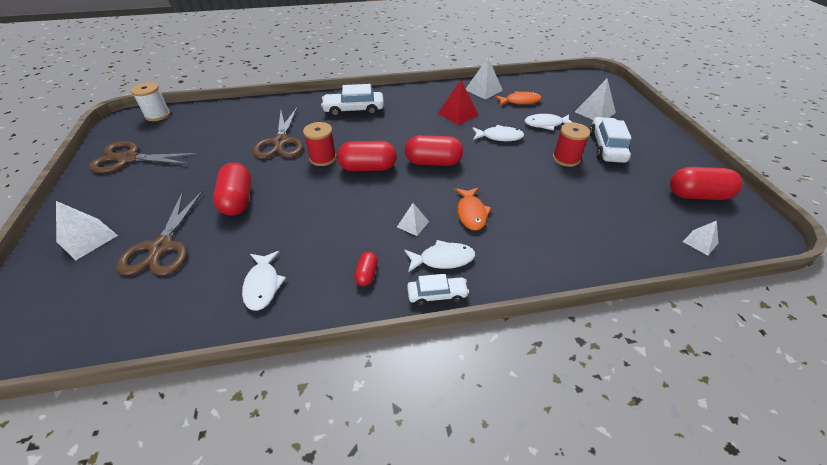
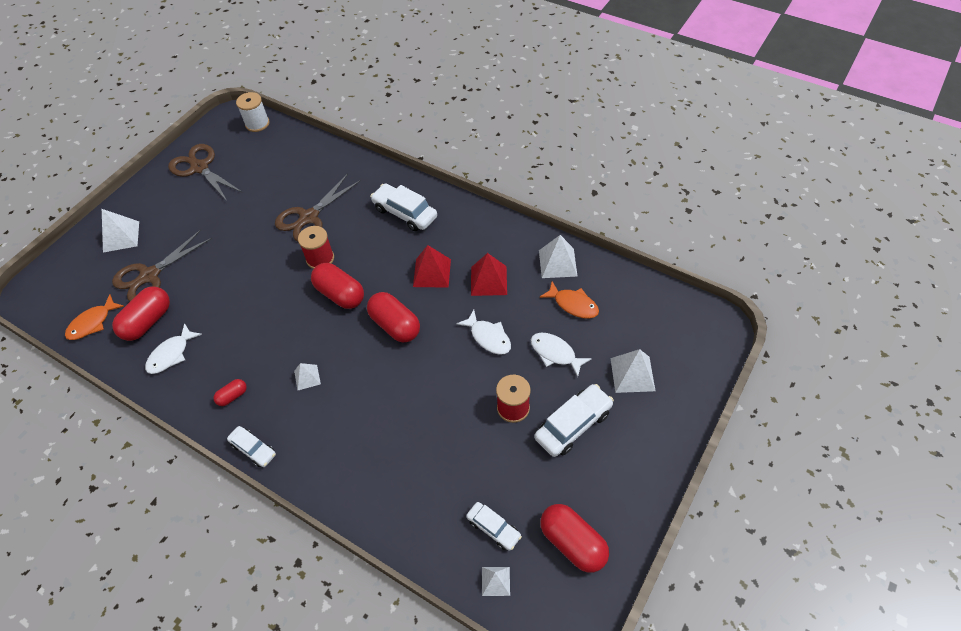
camera: 45 degrees right, 10 degrees up
red capsule [213,162,251,215] -> red capsule moved to [112,287,170,341]
white fish [405,240,475,273] -> none
orange fish [455,188,492,231] -> orange fish moved to [65,294,124,340]
none -> red pyramid [413,245,451,288]
none -> white car [466,502,522,551]

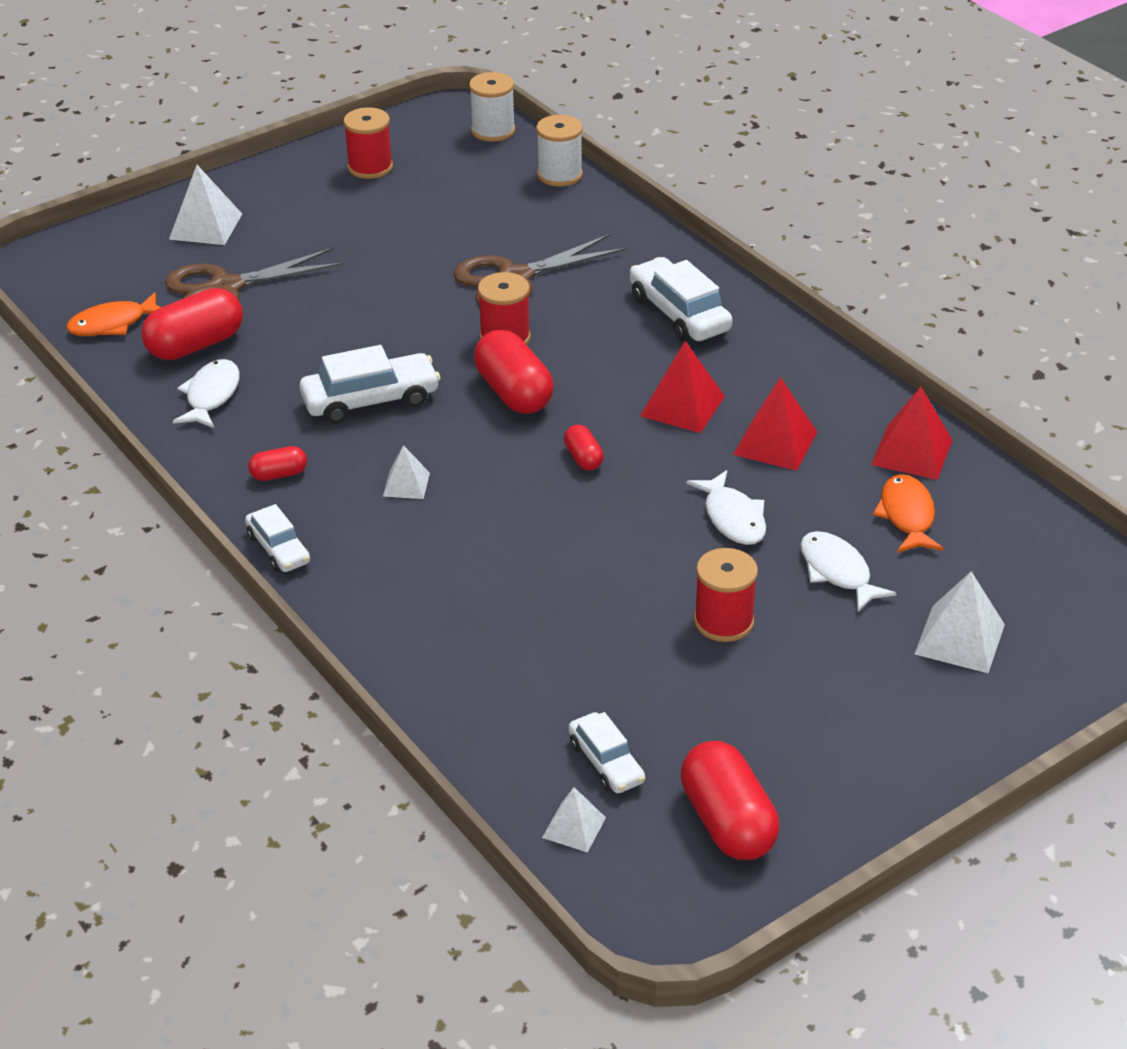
camera: 20 degrees right, 15 degrees down
white fish [145,323,202,374] -> white fish turned 135 degrees clockwise [173,359,240,428]
brown scissors [168,144,243,201] -> red spool [343,107,393,179]
red capsule [367,292,420,343] -> red capsule [564,425,604,471], size x0.51
white car [535,384,614,457] -> white car moved to [299,345,440,424]
white pyramid [539,235,577,278] -> red pyramid [871,386,952,480]
orange fish [539,281,599,319] -> orange fish turned 150 degrees counterclockwise [873,474,944,553]
none -> white spool [536,115,583,186]

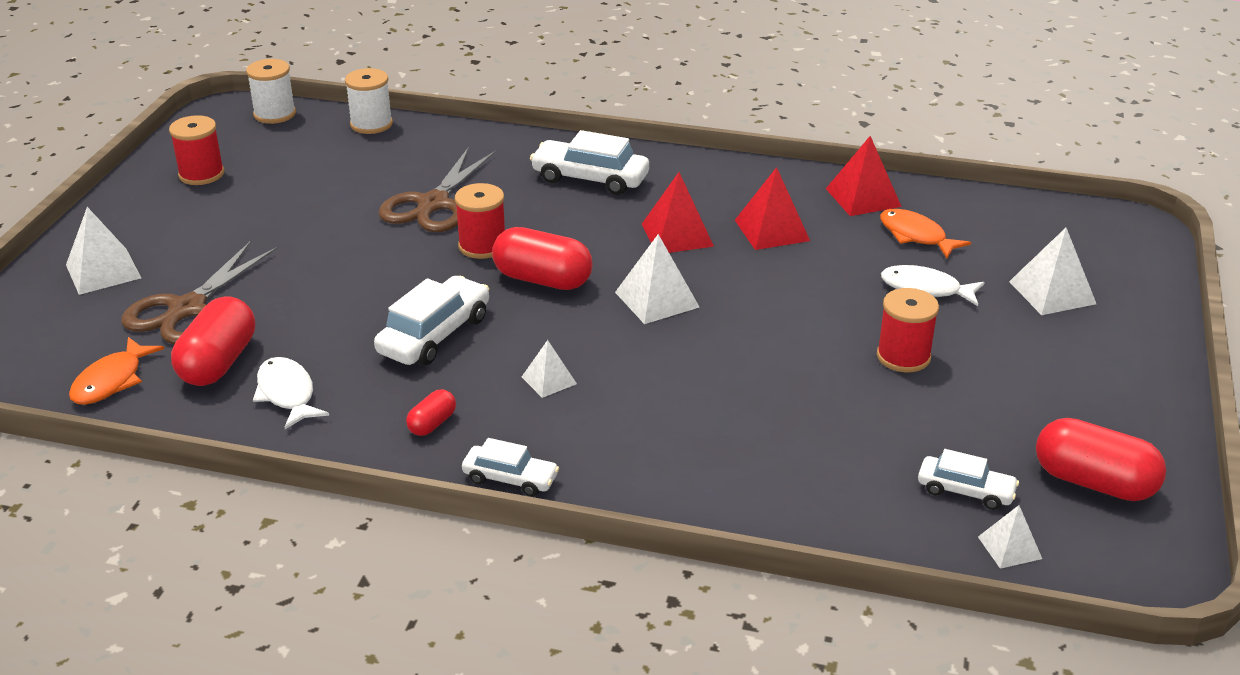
camera: 40 degrees left, 5 degrees down
red capsule [564,425,604,471] -> white pyramid [615,234,699,324]
white fish [687,470,766,545] -> none

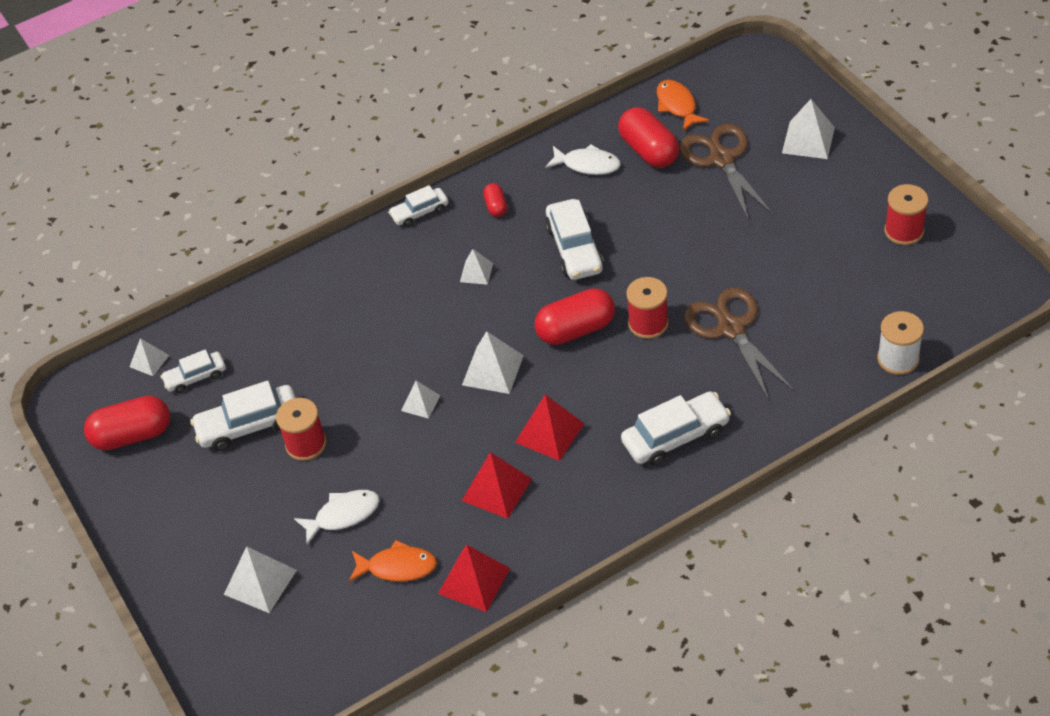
camera: 140 degrees right, 15 degrees up
white spool [246,59,296,124] -> none
none -> white car [190,381,296,451]
none -> white pyramid [401,381,441,419]

